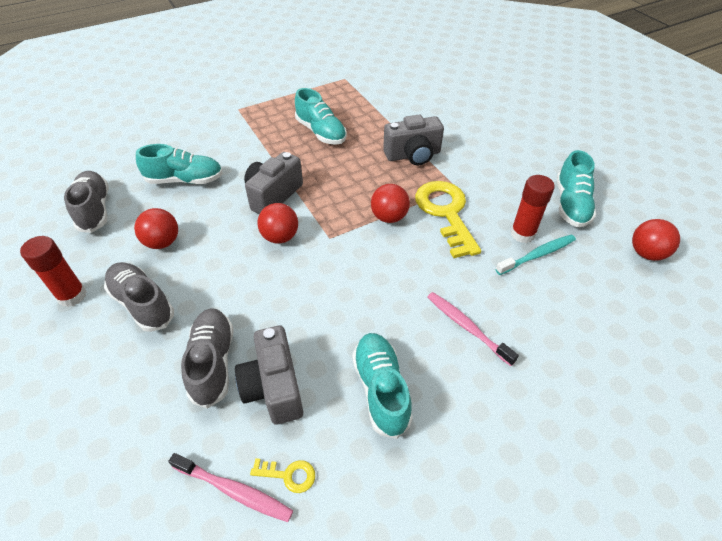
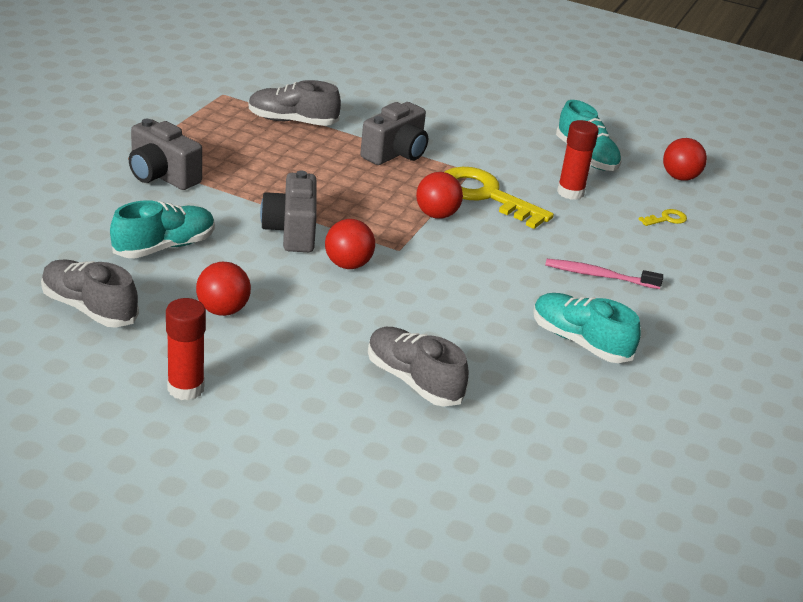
camera: 40 degrees left, 15 degrees down
grey shoe [104,262,174,332] -> grey shoe moved to [248,80,341,126]
pink toothbrush [168,453,293,522] -> none
grey camera [235,326,303,425] -> grey camera moved to [129,119,202,190]
yellow key [250,458,315,493] -> yellow key moved to [639,209,687,226]
turquoise shoe [295,88,347,145] -> none
turquoise toothbrush [496,235,576,275] -> none

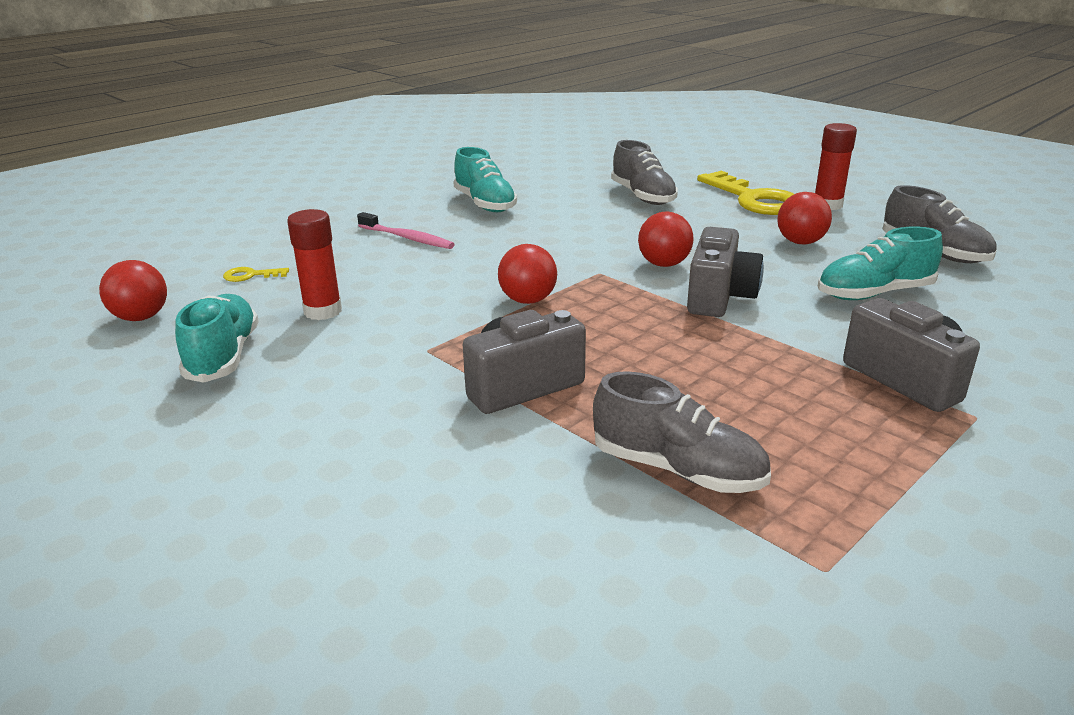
camera: 155 degrees left, 5 degrees down
yellow key [445,167,554,229] -> yellow key moved to [697,171,794,215]

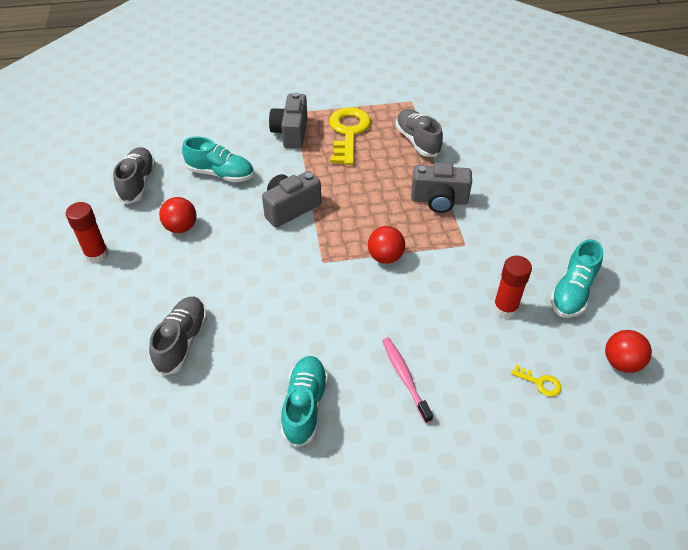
camera: 145 degrees left, 20 degrees up
red ball [638,212,694,267] -> none
yellow key [697,171,794,215] -> yellow key moved to [329,107,371,165]

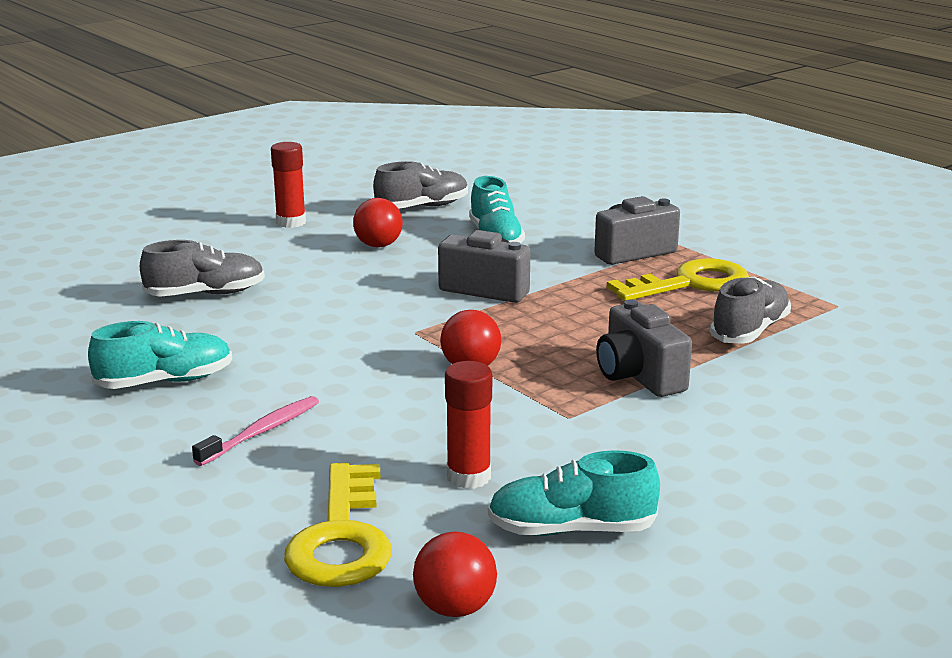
camera: 60 degrees right, 25 degrees down
yellow key [511,364,561,397] -> yellow key [284,463,392,587], size x2.40

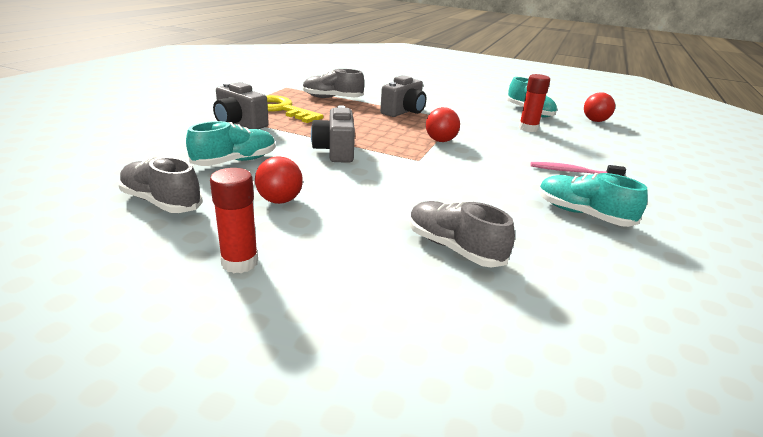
camera: 120 degrees left, 5 degrees up
yellow key [284,463,392,587] -> none

